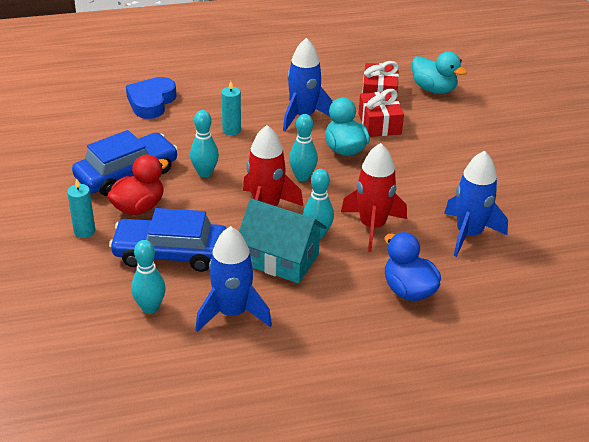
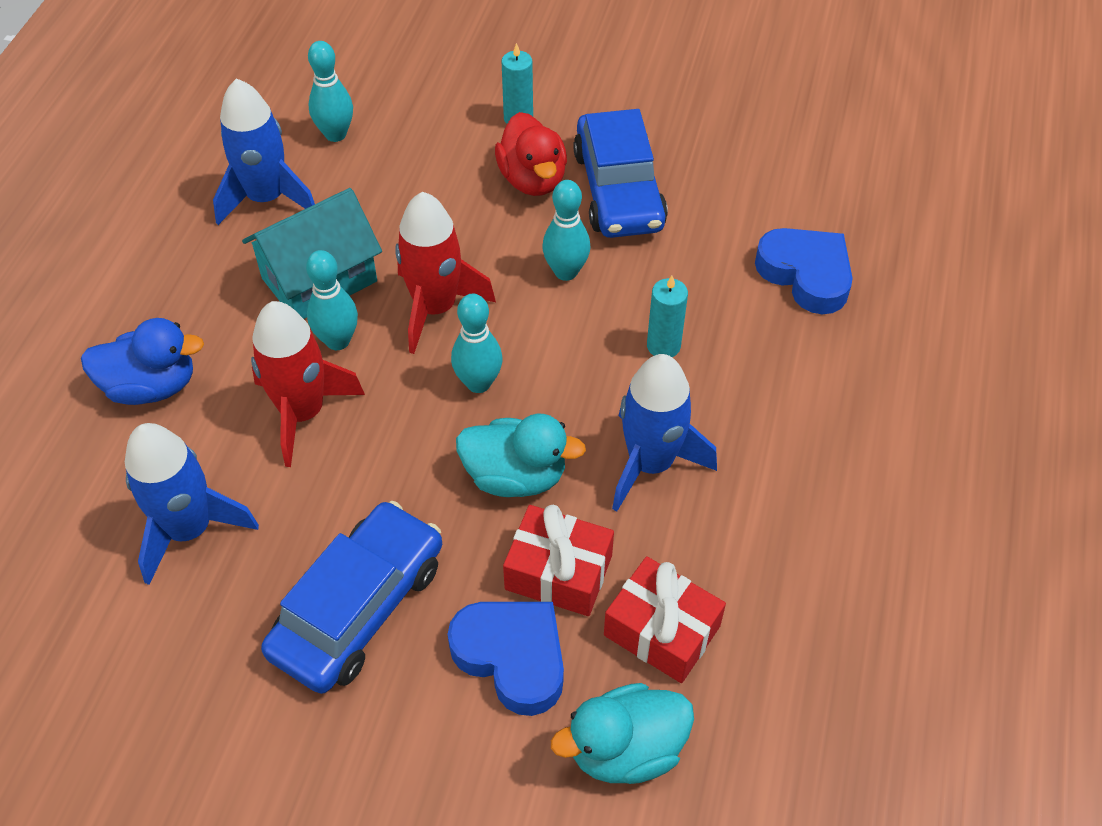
camera: 120 degrees right, 15 degrees up
blue car [109,208,227,272] -> blue car moved to [261,501,442,694]
none -> blue heart [447,602,564,716]

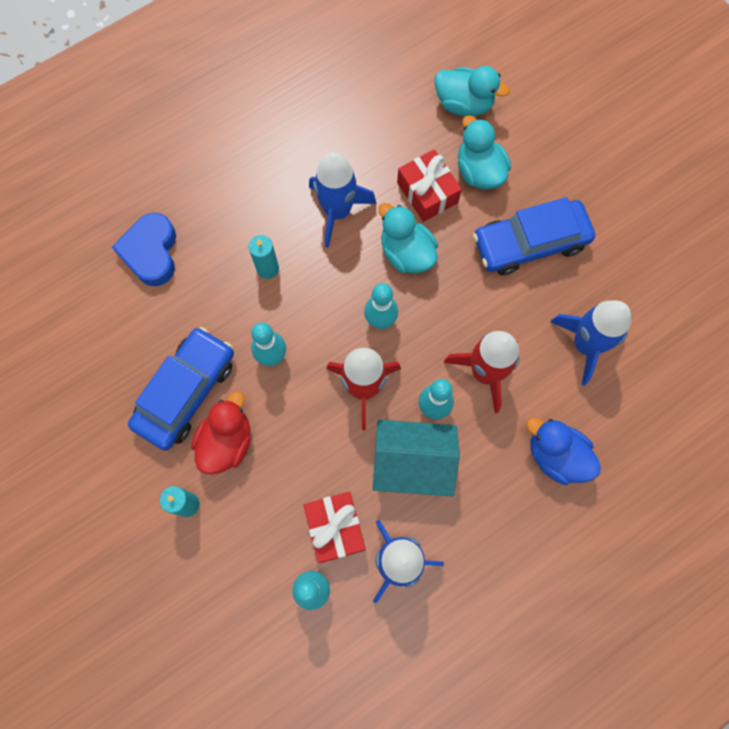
camera: 140 degrees left, 20 degrees up
blue heart [447,602,564,716] -> turquoise duck [458,115,511,189]
red gift [604,556,726,683] -> red gift moved to [303,492,366,563]

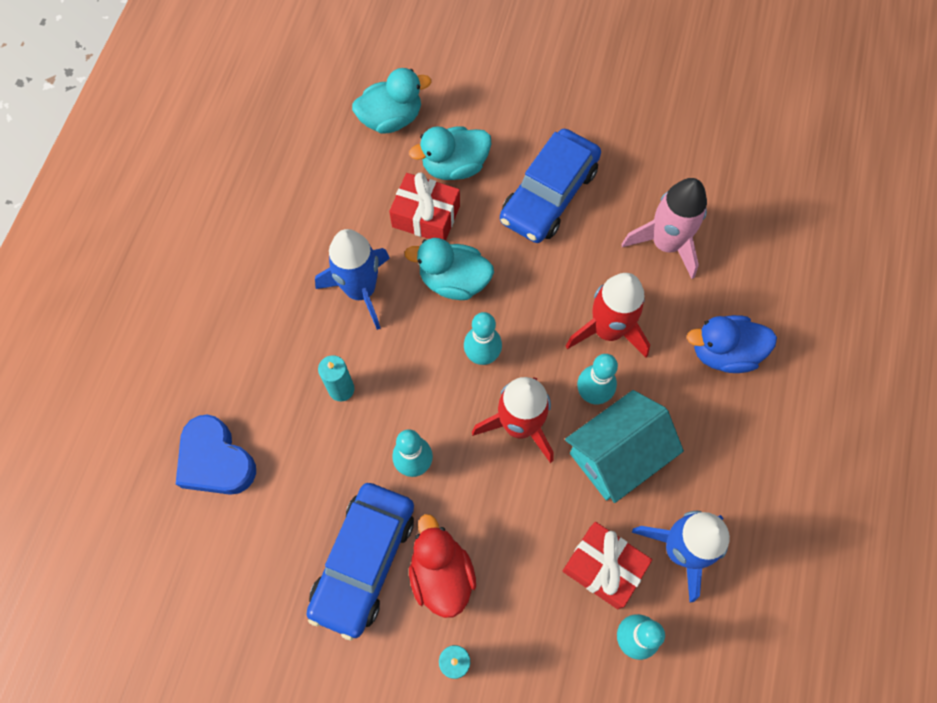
camera: 40 degrees left, 5 degrees down
blue car [128,327,234,450] -> blue car turned 150 degrees counterclockwise [306,483,414,641]
turquoise duck [458,115,511,189] -> turquoise duck turned 45 degrees counterclockwise [409,126,491,180]
blue rocket [550,300,631,386] -> pink rocket [622,178,707,279]

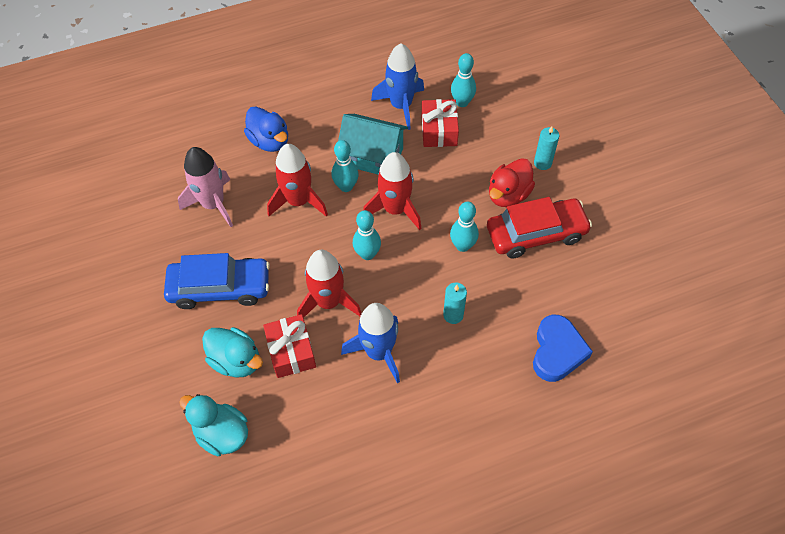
camera: 125 degrees left, 10 degrees down
blue car [306,483,414,641] -> red car [487,197,592,259]
turquoise duck [404,238,494,300] -> red rocket [297,250,362,318]

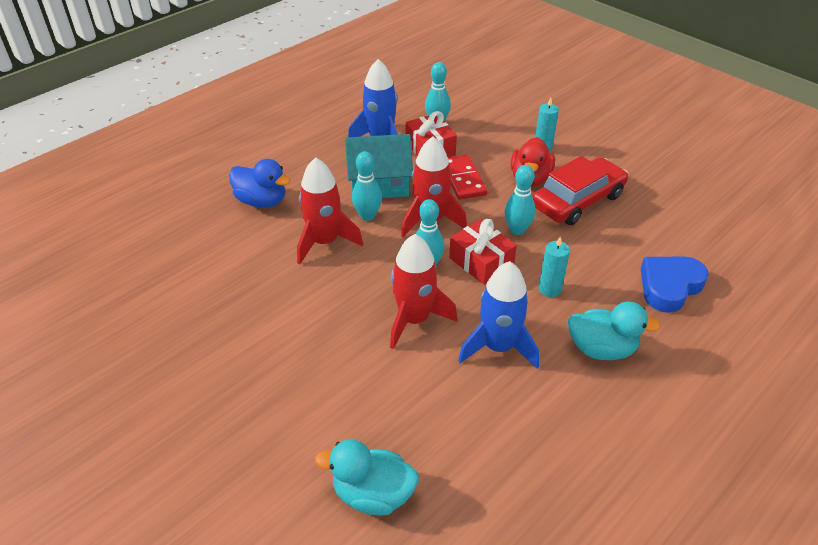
camera: 25 degrees left, 15 degrees down
blue car [164,253,270,309] -> none
pink rocket [178,147,233,227] -> none
turquoise duck [202,327,263,377] -> turquoise duck moved to [568,302,661,360]
red gift [263,314,316,378] -> red gift moved to [449,219,517,285]
blue heart [533,315,593,382] -> blue heart turned 120 degrees counterclockwise [641,257,708,313]
none -> red domino [448,155,488,200]

